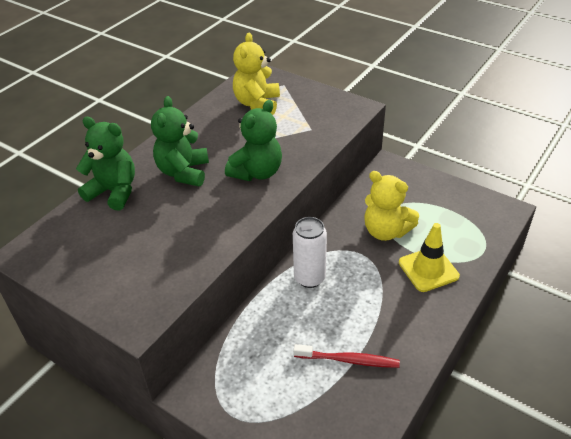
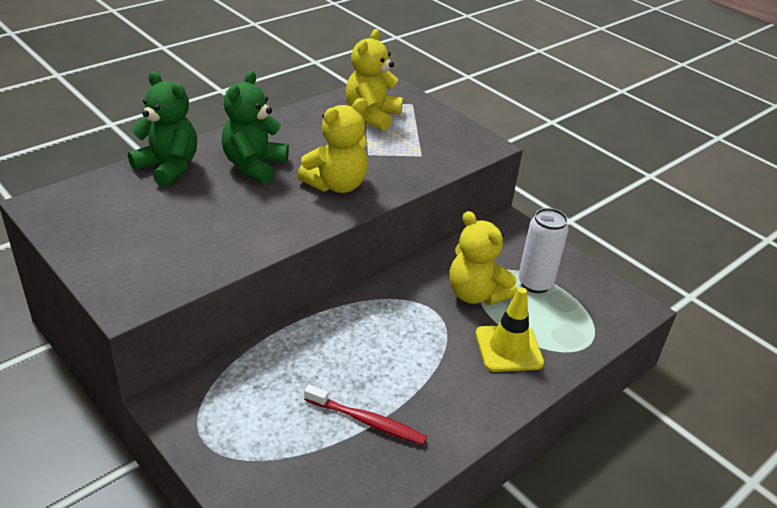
camera: 10 degrees right, 5 degrees down
green teddy bear [225,100,282,181] -> yellow teddy bear [297,98,368,193]
white can [293,217,327,288] -> white can moved to [518,208,568,293]

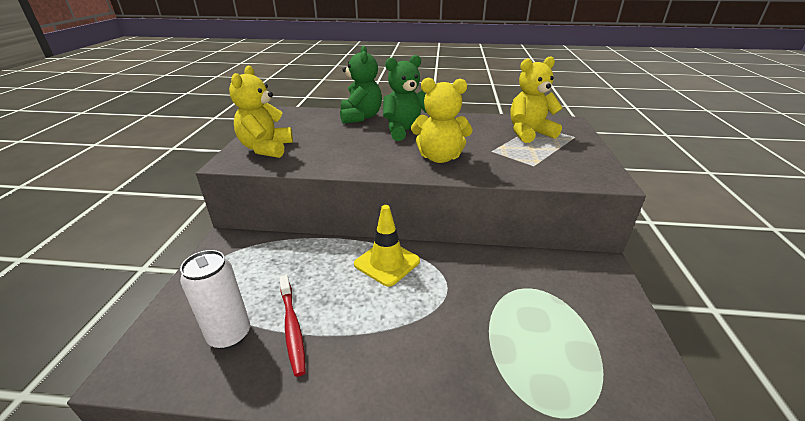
camera: 50 degrees right, 5 degrees down
yellow teddy bear [450,211,517,305] -> yellow teddy bear moved to [229,66,293,158]
yellow traffic cone [475,287,544,372] -> yellow traffic cone moved to [354,205,420,287]
white can [518,208,568,293] -> white can moved to [180,250,250,349]

